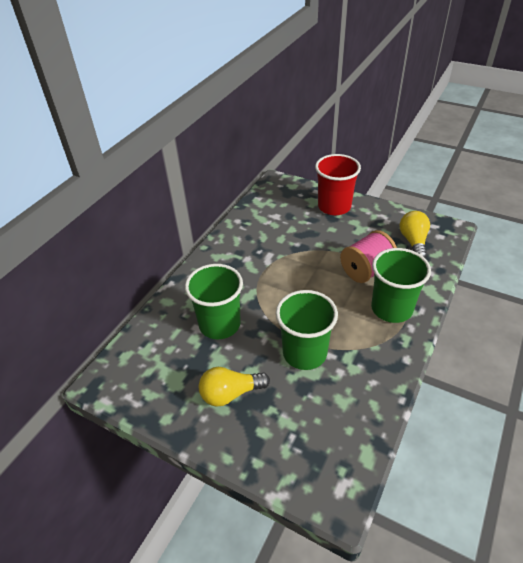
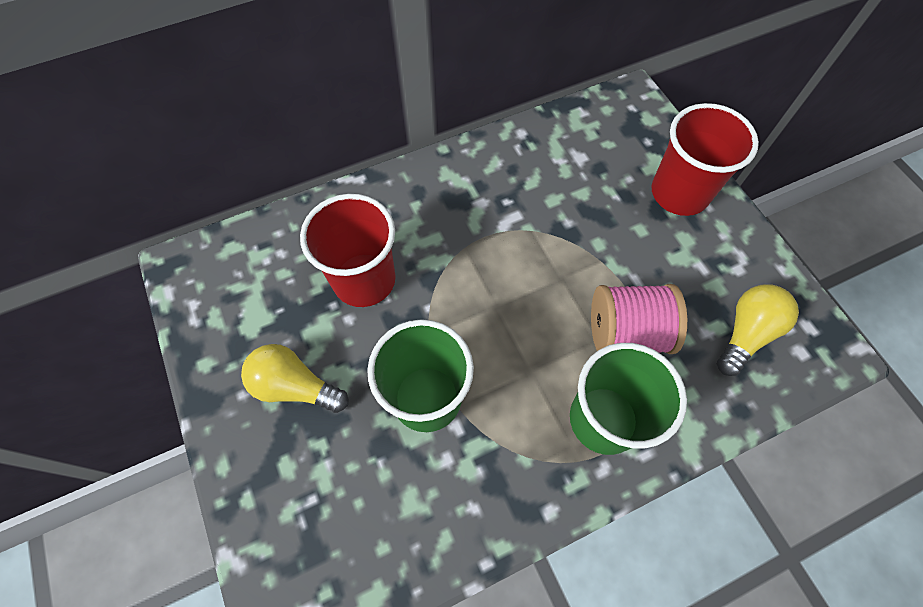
camera: 35 degrees right, 20 degrees up
green cup [185,264,243,339] -> red cup [300,194,396,307]

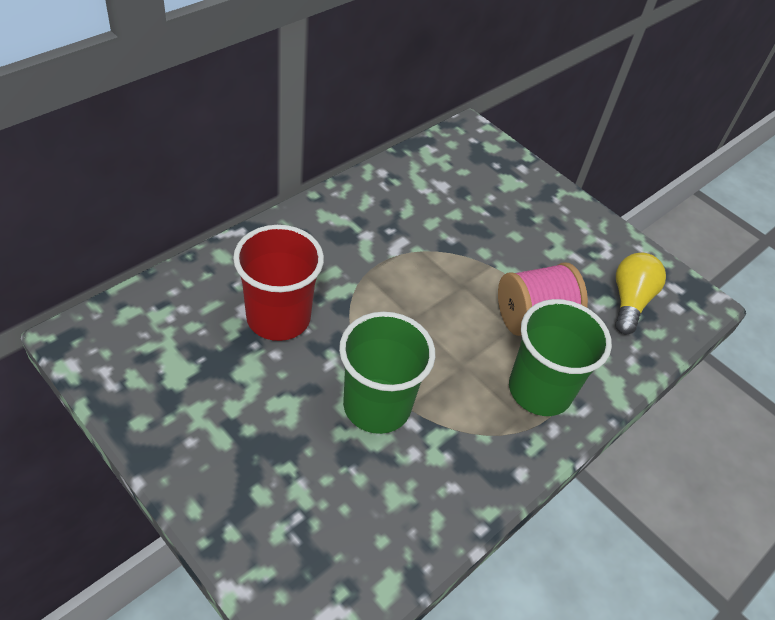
camera: 25 degrees left, 15 degrees down
yellow light bulb [241,344,348,413] -> none
red cup [651,103,759,216] -> none

